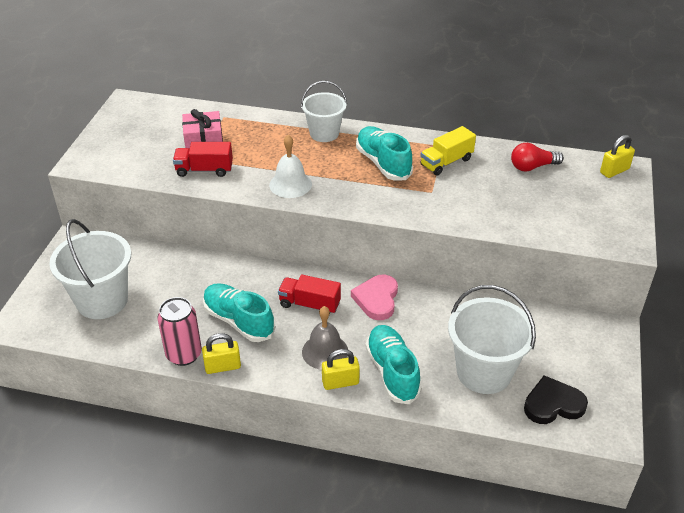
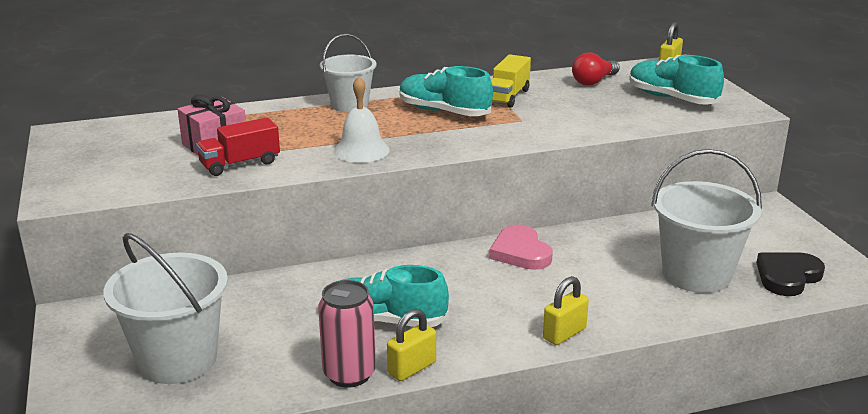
camera: 30 degrees left, 15 degrees down
red truck [278,274,341,315] -> none
grey bell [302,306,348,370] -> none
turquoise shoe [365,325,422,404] -> turquoise shoe moved to [629,55,724,105]

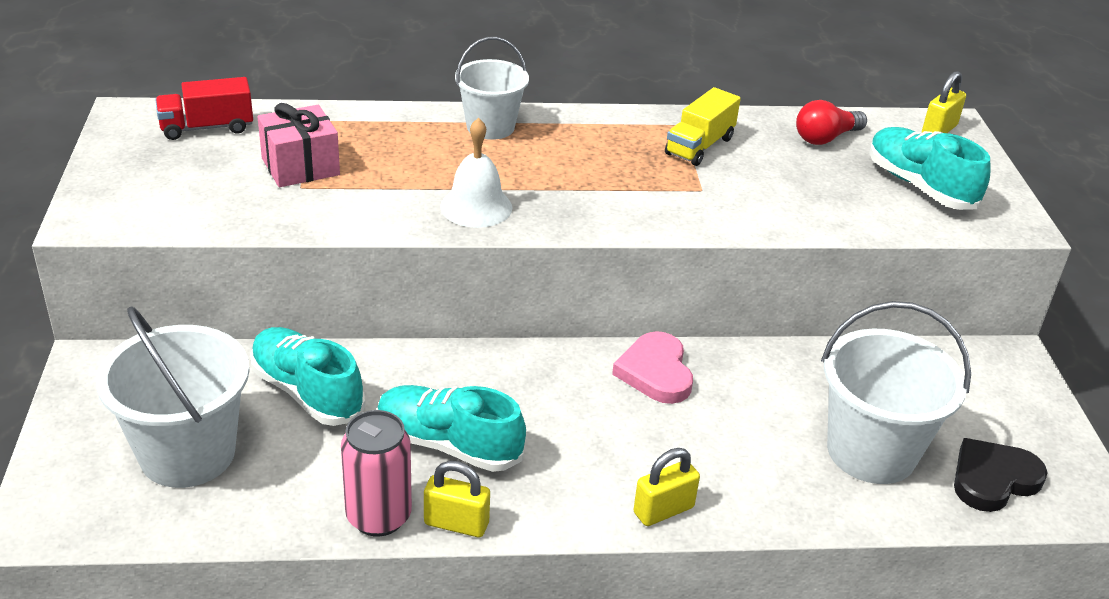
camera: 10 degrees right, 10 degrees up
red truck [196,117,280,176] -> red truck moved to [155,77,253,140]
yellow padlock [387,309,436,381] -> yellow padlock turned 45 degrees clockwise [424,461,490,537]
turquoise shoe [399,66,493,116] -> turquoise shoe moved to [250,327,365,426]

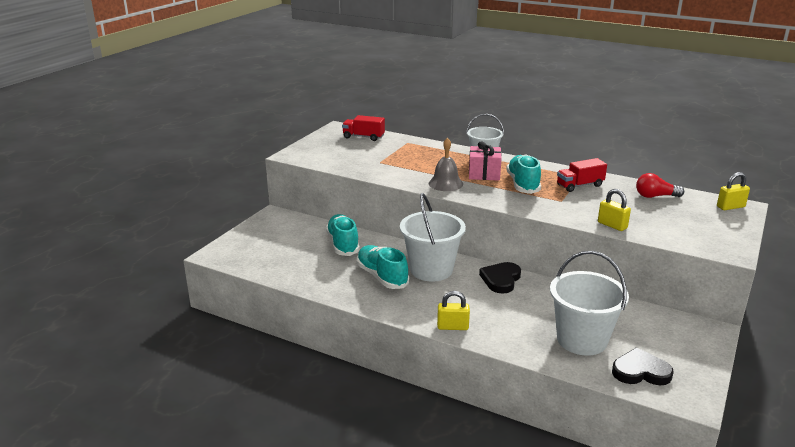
camera: 35 degrees right, 10 degrees down
white bucket [96,306,250,488] -> white bucket moved to [400,193,466,282]
pink gift [258,103,340,187] -> pink gift moved to [469,141,502,181]
pink can [341,410,412,536] -> none
yellow padlock [424,461,490,537] -> yellow padlock moved to [598,189,631,231]
white bell [440,118,512,228] -> grey bell [428,138,463,191]
pink heart [612,331,693,404] -> black heart [479,262,521,293]
yellow truck [665,87,741,166] -> red truck [557,158,607,192]
turquoise shoe [869,127,991,210] -> turquoise shoe moved to [506,154,541,194]

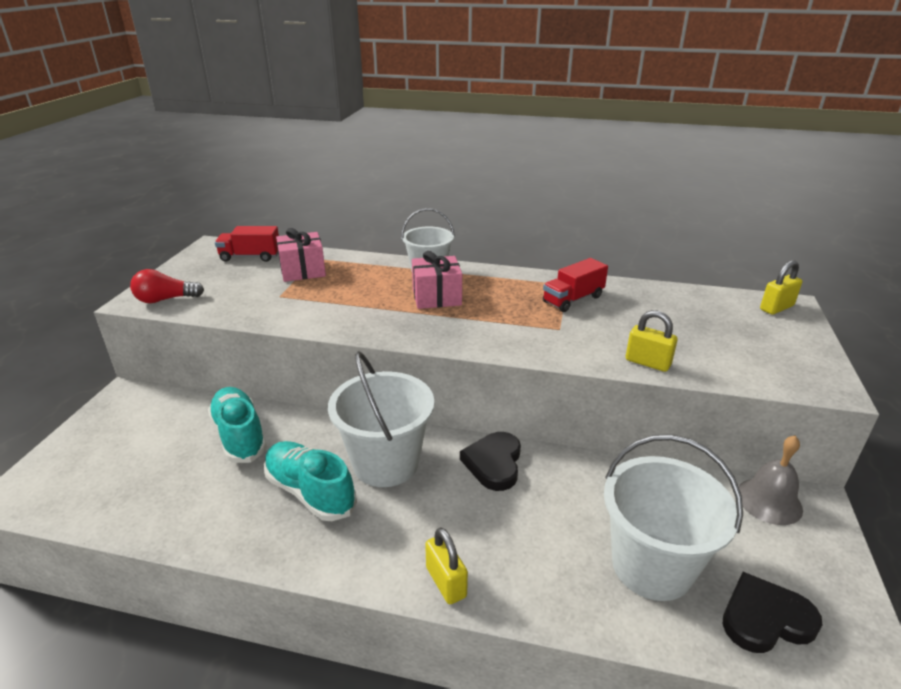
camera: 15 degrees left, 5 degrees up
grey bell [428,138,463,191] -> grey bell moved to [738,435,803,525]
yellow padlock [437,291,470,330] -> yellow padlock turned 75 degrees clockwise [425,527,468,604]
turquoise shoe [506,154,541,194] -> none
red light bulb [636,173,684,198] -> red light bulb moved to [130,269,204,303]
none -> pink gift [276,228,326,282]

